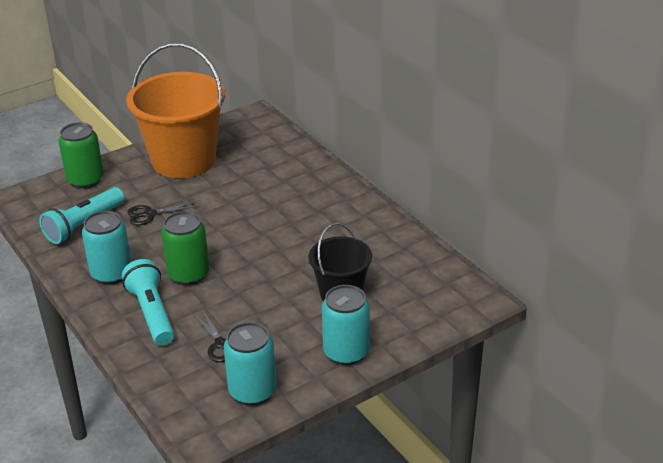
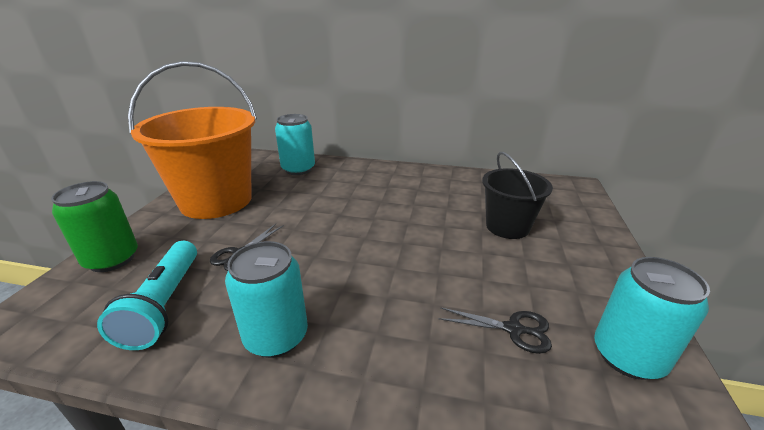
camera: 45 degrees left, 5 degrees down
turquoise flashlight [122,259,174,346] -> none
green can [161,211,209,285] -> none
turquoise can [322,285,370,365] -> turquoise can moved to [275,114,315,175]

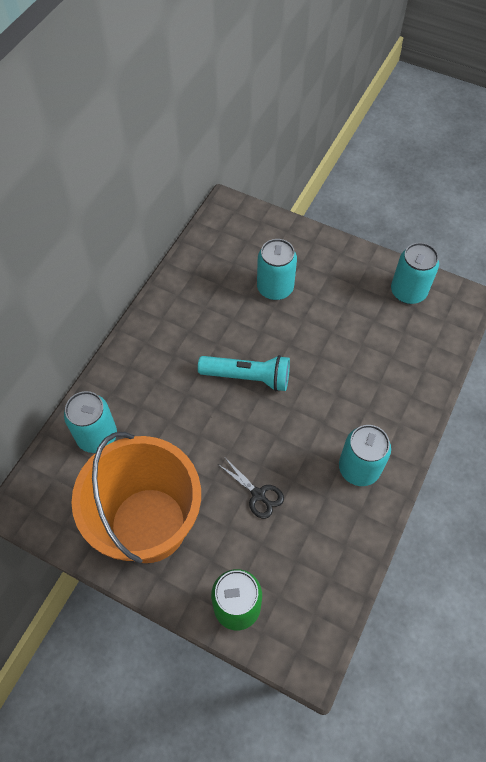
camera: 75 degrees left, 30 degrees up
turquoise flashlight [97,241,197,350] -> turquoise flashlight moved to [198,355,290,391]
black scissors [438,307,552,354] -> none
black bucket [482,152,553,239] -> turquoise can [257,239,297,300]

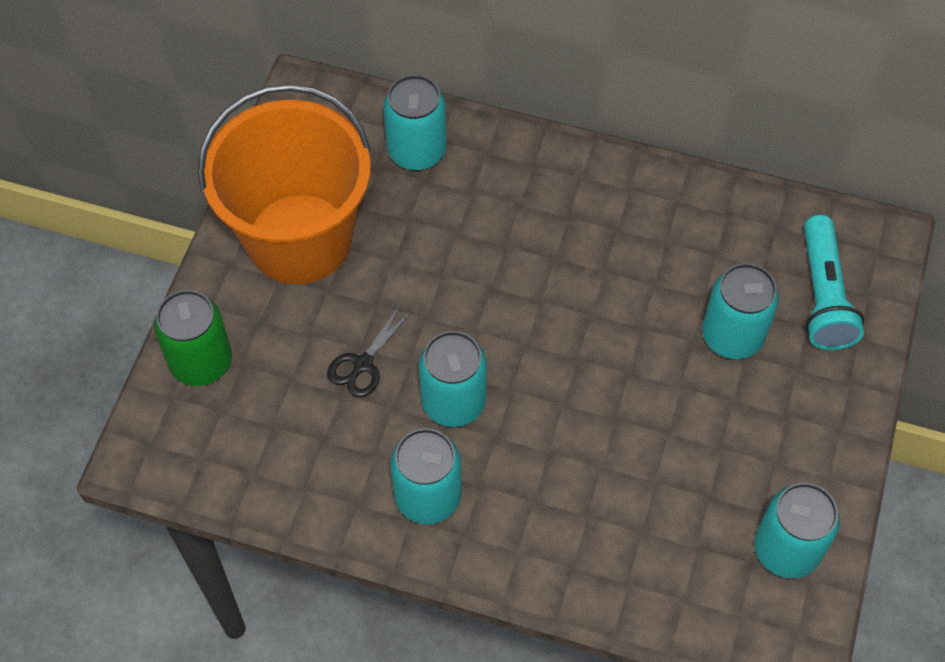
camera: 80 degrees right, 0 degrees up
turquoise flashlight [198,355,290,391] -> turquoise flashlight moved to [804,215,864,350]
none -> turquoise can [419,331,487,427]

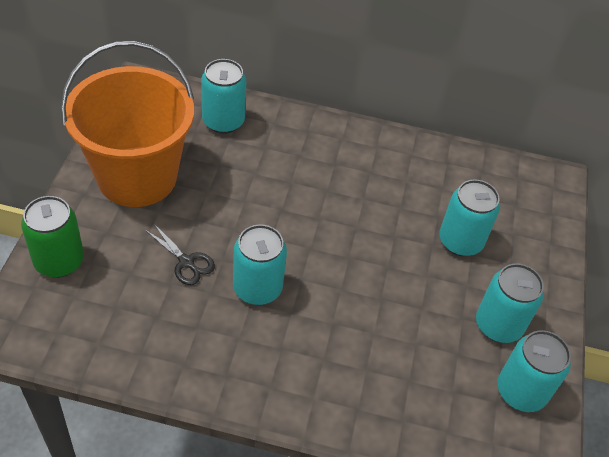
camera: 10 degrees left, 10 degrees down
black scissors [327,304,413,398] -> black scissors turned 75 degrees counterclockwise [145,223,215,285]
turquoise can [390,428,461,524] -> turquoise can moved to [476,263,544,343]
turquoise flashlight [804,215,864,350] -> none

